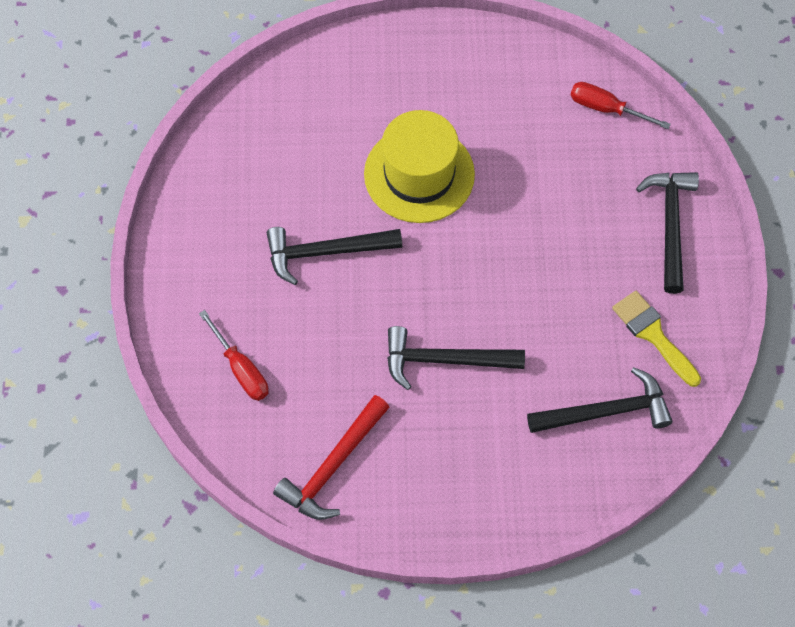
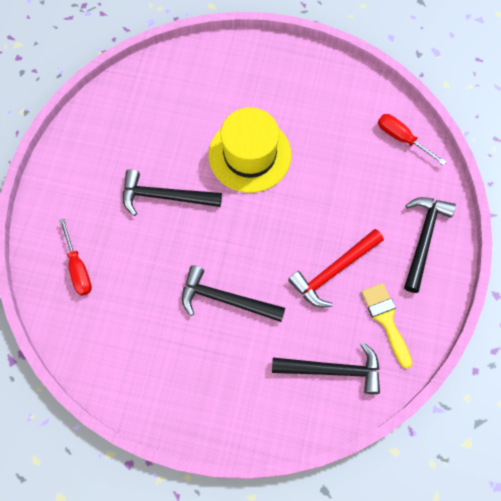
camera: 15 degrees right, 5 degrees up
red hammer [273,395,390,520] -> red hammer moved to [288,229,384,307]

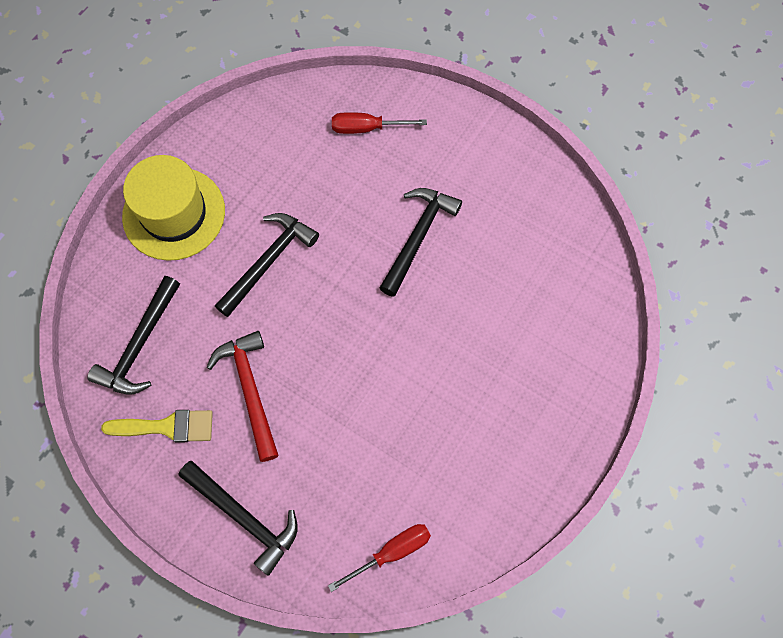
camera: 110 degrees right, 0 degrees up
yellow hat [209,107,291,193] -> yellow hat moved to [122,155,225,261]

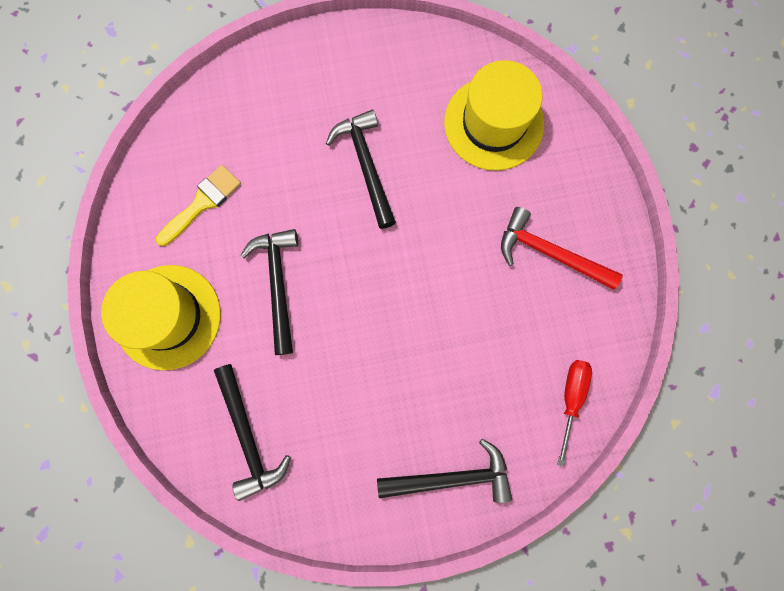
camera: 45 degrees left, 10 degrees up
yellow brush [101,410,213,443] -> yellow brush moved to [156,165,241,246]
red hammer [207,331,279,462] -> red hammer moved to [501,207,623,290]
red screwdriver [332,112,427,134] -> none
none -> yellow hat [444,60,544,171]

